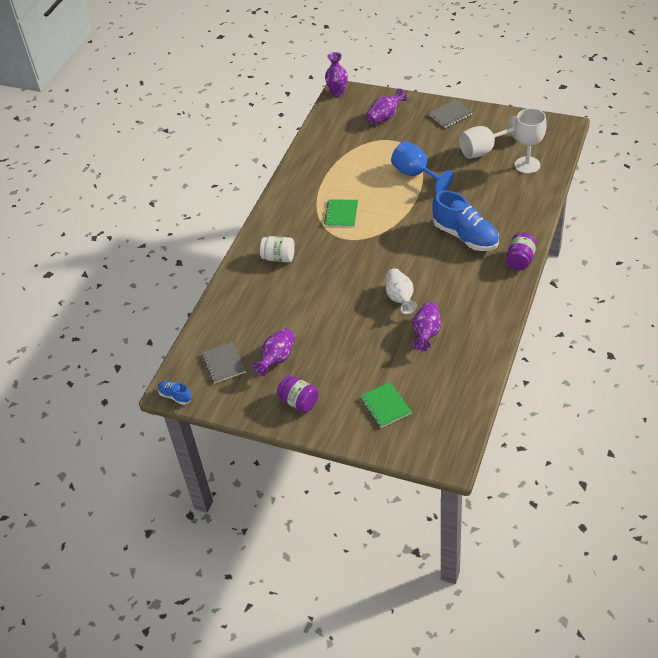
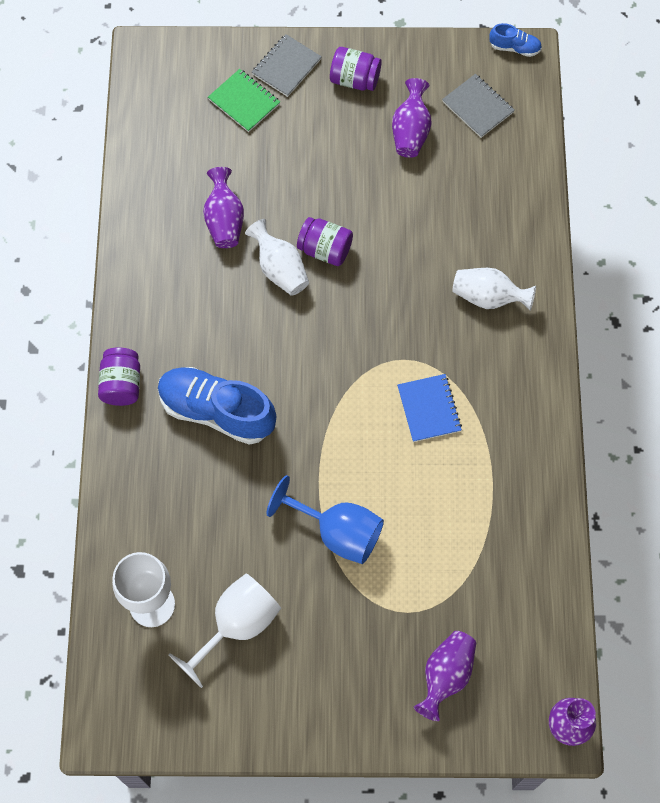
camera: 155 degrees right, 20 degrees up
white jar [260,236,295,263] -> white vase [452,268,536,311]
green notebook [324,199,358,227] -> blue notebook [397,374,462,442]
grey notebook [429,100,472,128] -> grey notebook moved to [252,34,322,97]
none -> purple jar [297,217,353,266]

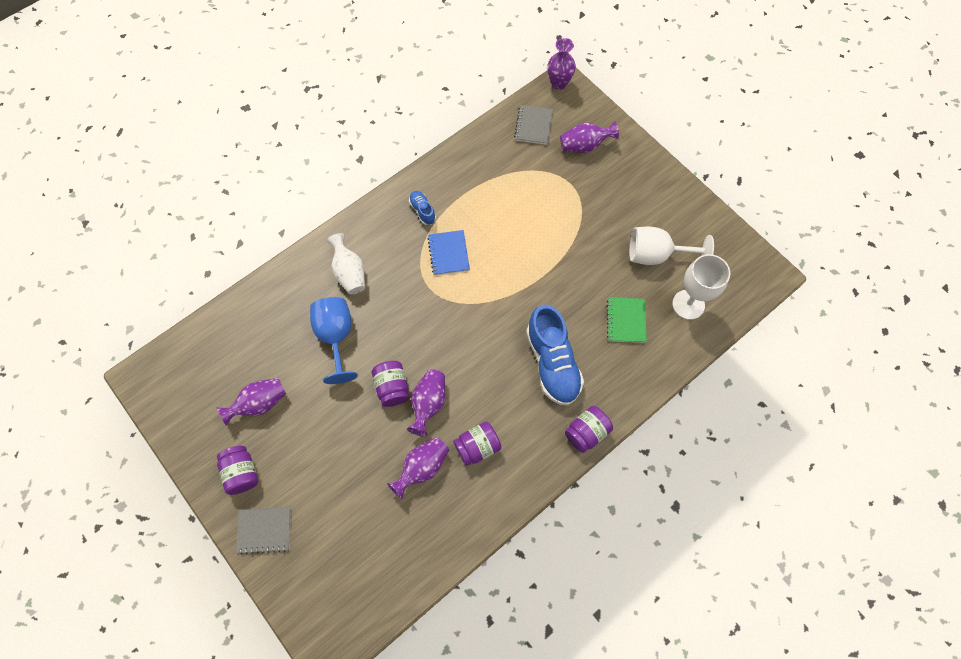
camera: 130 degrees left, 0 degrees up
green notebook [208,69,280,132] -> green notebook moved to [607,297,647,343]
white vase [245,219,309,296] -> purple vase [407,369,445,437]
blue goblet [266,475,384,564] -> blue goblet moved to [310,297,358,384]
blue notebook [397,374,462,442] -> blue notebook turned 45 degrees counterclockwise [427,230,470,275]
grey notebook [442,74,515,138] -> grey notebook moved to [514,105,553,145]
blue shoe [489,23,542,57] -> blue shoe moved to [409,191,436,225]
none -> purple jar [453,421,501,466]

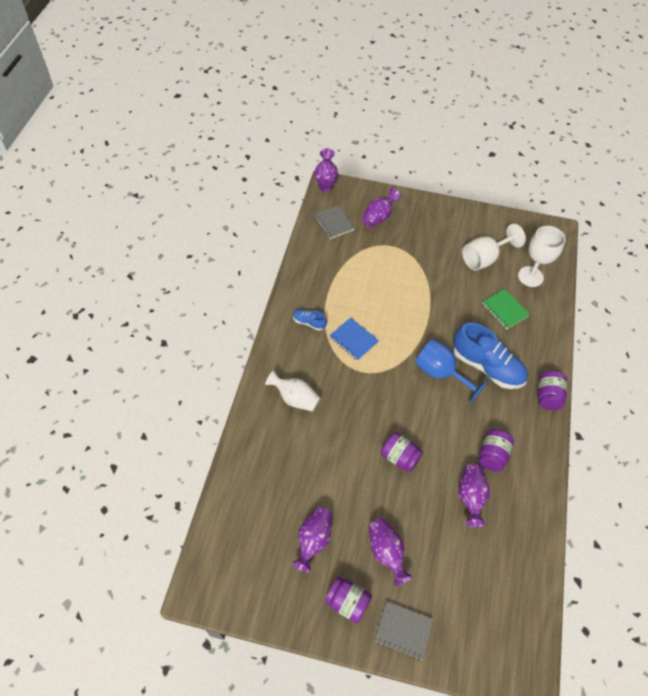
camera: 40 degrees left, 10 degrees down
grey notebook [236,507,291,555] -> grey notebook turned 60 degrees clockwise [375,601,433,660]
blue goblet [310,297,358,384] -> blue goblet moved to [415,339,489,404]
purple vase [407,369,445,437] -> purple vase moved to [369,519,413,586]

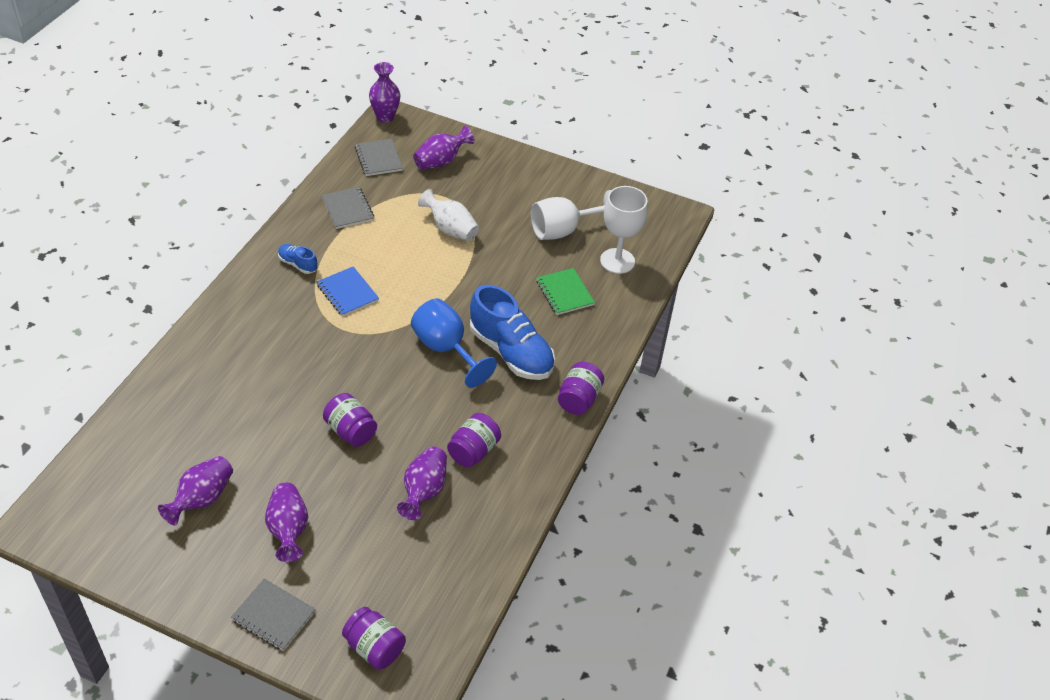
camera: 10 degrees right, 10 degrees down
white vase [265,370,321,412] -> white vase moved to [418,189,479,241]
purple jar [325,576,372,623] -> purple jar moved to [342,607,406,670]
none -> grey notebook [322,187,374,229]

